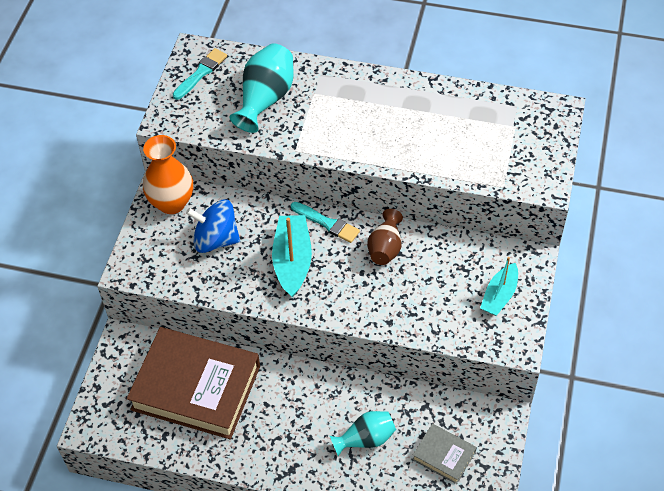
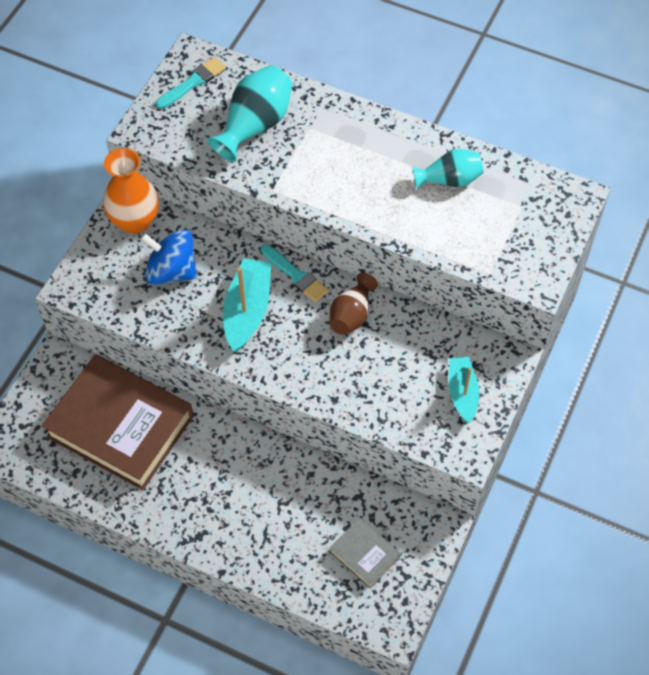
camera: 10 degrees right, 5 degrees up
turquoise vase [330,411,396,456] -> turquoise vase moved to [412,149,483,190]
turquoise boat [480,257,518,316] -> turquoise boat turned 135 degrees clockwise [449,357,480,423]

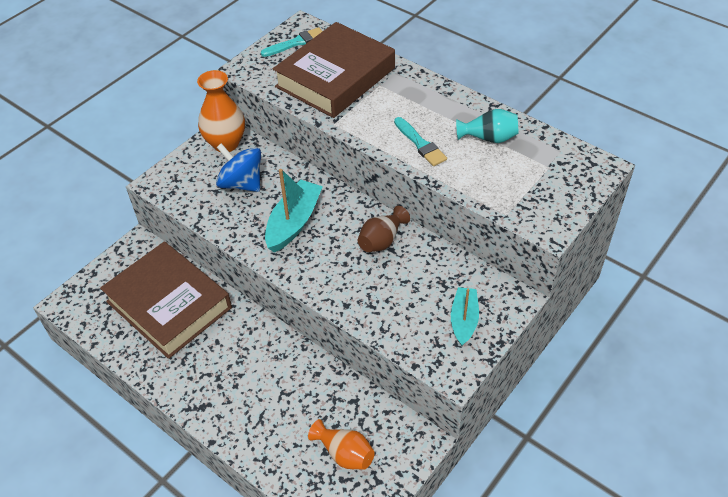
camera: 15 degrees right, 10 degrees down
turquoise vase [208,65,292,162] -> brown book [273,22,395,118]
turquoise brush [261,244,329,302] -> turquoise brush moved to [394,117,447,166]
grey book [329,517,400,588] -> orange vase [308,419,375,470]

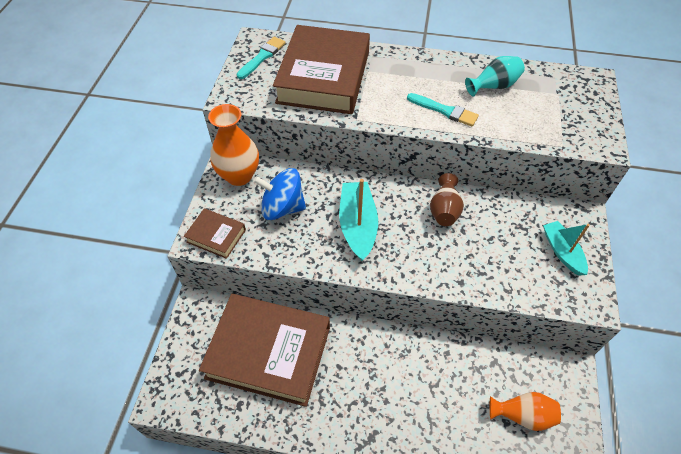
camera: 30 degrees left, 5 degrees up
none -> brown book [184,208,246,259]

